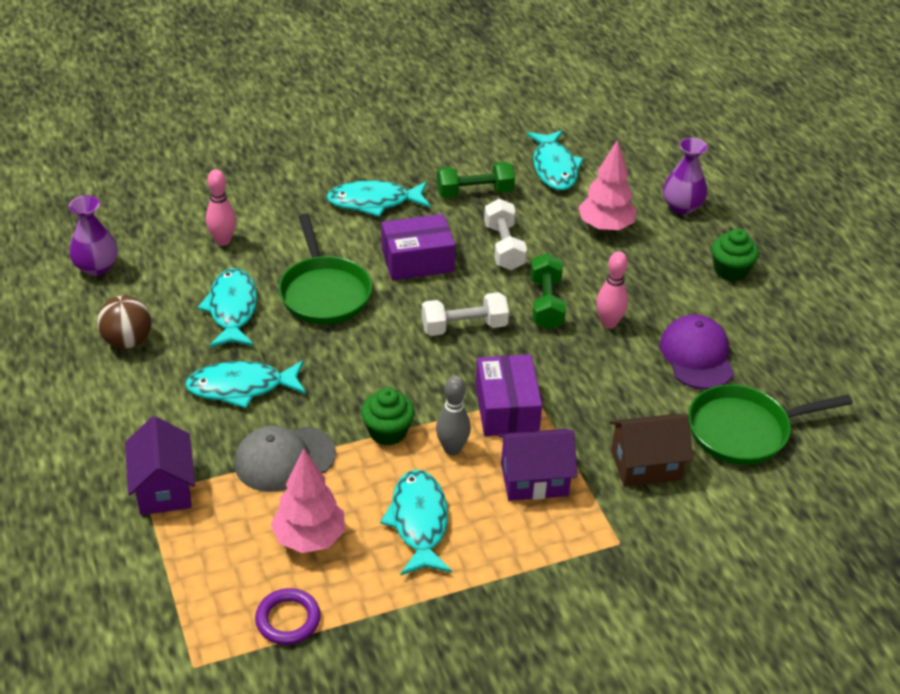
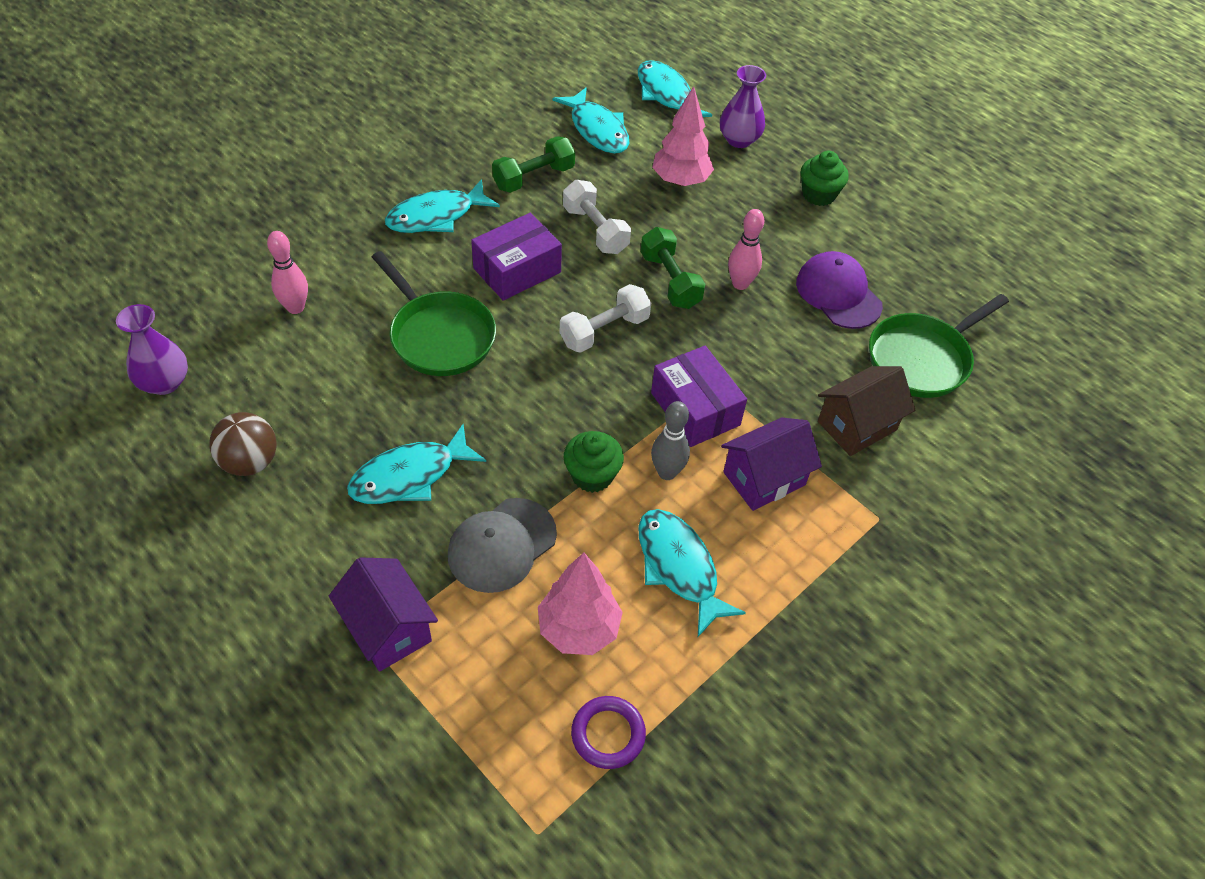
camera: 25 degrees left, 10 degrees up
turquoise fish [197,268,257,348] -> turquoise fish moved to [638,60,712,117]

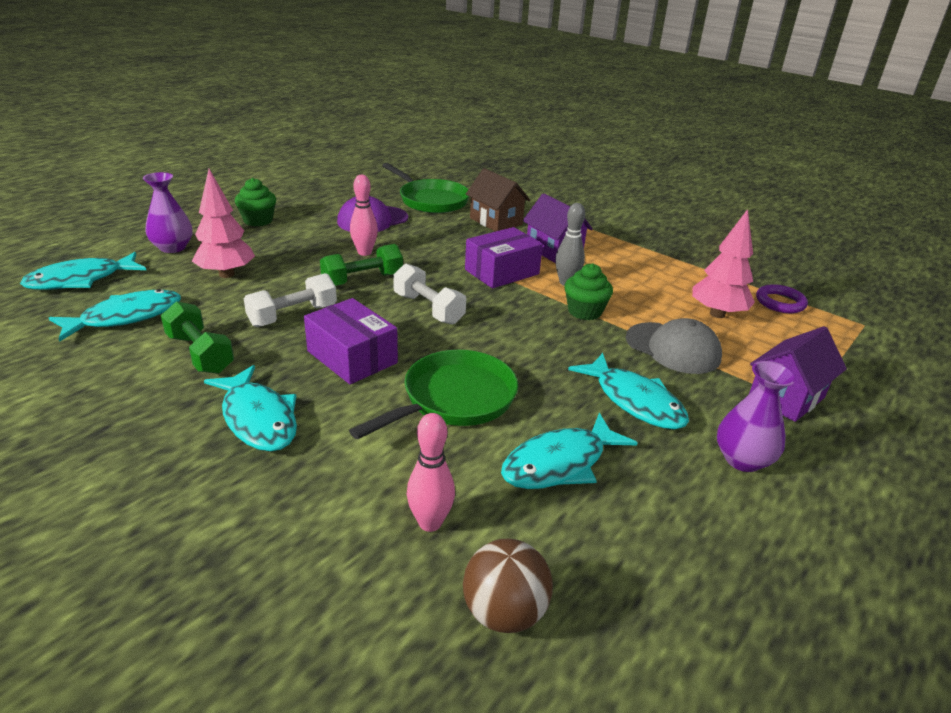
camera: 95 degrees left, 20 degrees down
purple vase [116,304,188,395] -> purple vase moved to [717,361,797,472]
brown ball [209,412,277,476] -> brown ball moved to [463,538,553,633]
turquoise fish [638,509,746,637] -> turquoise fish moved to [501,413,638,489]

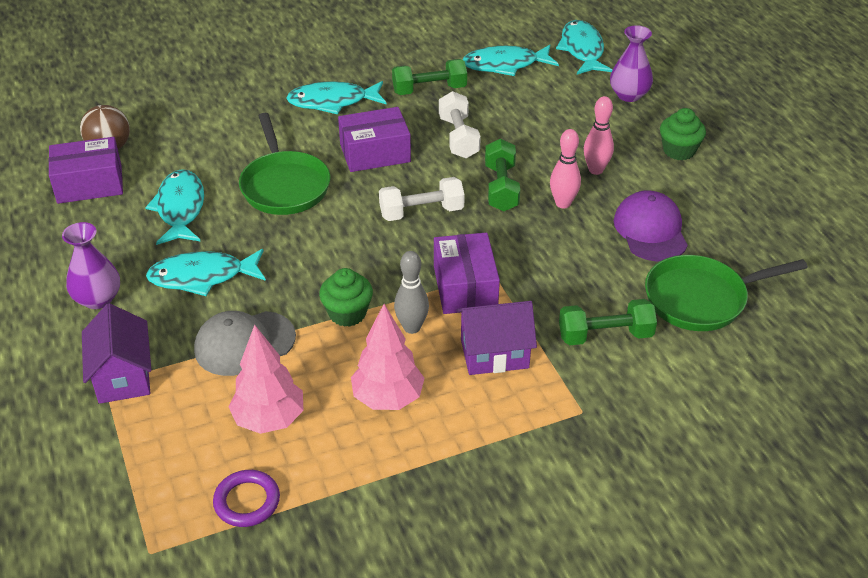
camera: 120 degrees right, 10 degrees up
turquoise fish [49,289,181,342] -> turquoise fish turned 90 degrees clockwise [463,45,559,76]
pink tree [192,169,255,278] -> pink tree moved to [351,304,425,410]
pink bowling pin [407,413,455,532] -> pink bowling pin moved to [584,96,614,175]
brown house [466,168,530,232] -> green dumbbell [559,299,657,345]
none -> purple box [49,137,123,204]

